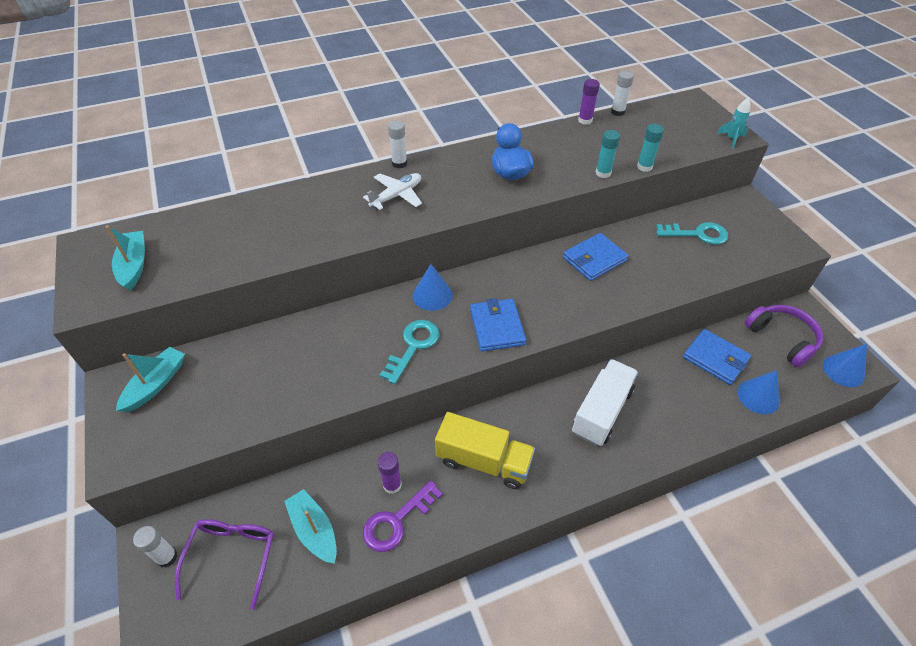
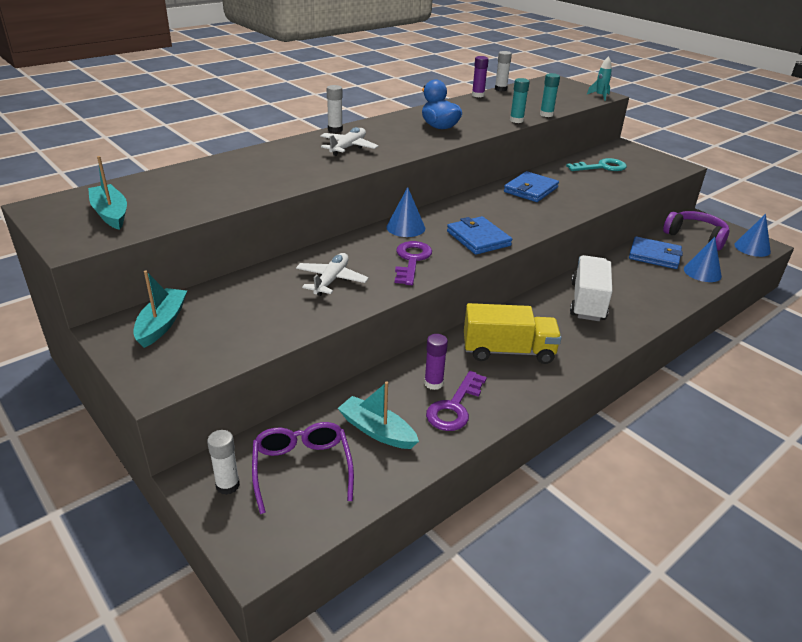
camera: 20 degrees left, 15 degrees down
turquoise key [380,320,440,384] -> purple key [395,241,432,285]
none -> white plane [296,253,369,296]

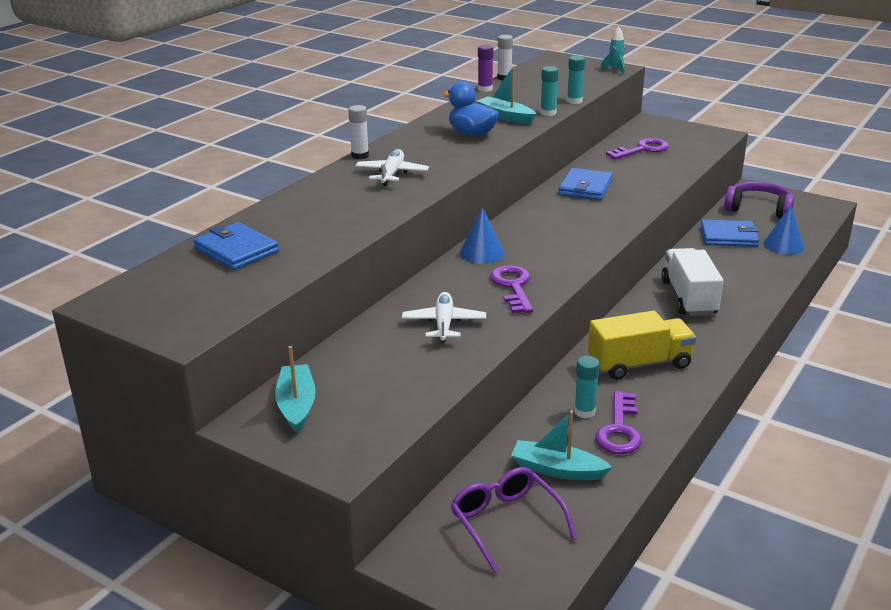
camera: 15 degrees left, 5 degrees down
turquoise boat [88,156,127,230] -> turquoise boat moved to [476,67,536,124]
white glue stick [207,430,240,495] -> none
purple glue stick [424,334,448,390] -> turquoise glue stick [574,356,600,418]
blue wallet [447,216,512,255] -> blue wallet moved to [193,222,279,270]
turquoise key [566,158,627,171] -> purple key [606,138,669,160]
blue cone [734,214,771,257] -> none

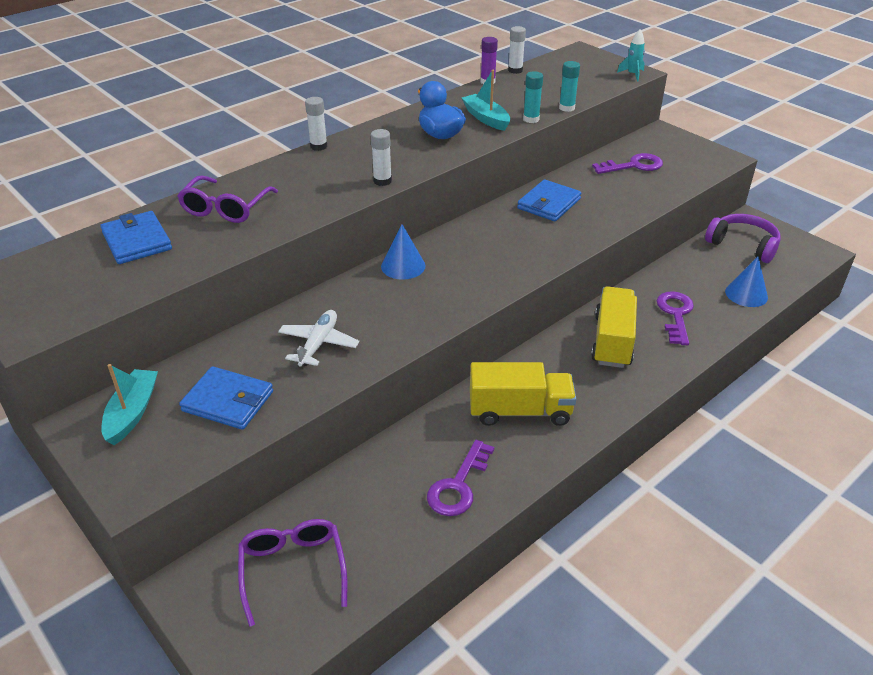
camera: 15 degrees right, 10 degrees up
white plane [355,149,429,186] -> none
purple key [490,265,533,313] -> purple key moved to [657,291,694,345]
turquoise boat [511,411,612,480] -> none
turquoise glue stick [574,356,600,418] -> none
white truck [661,248,723,316] -> yellow truck [591,286,637,368]
blue wallet [700,219,759,247] -> blue wallet moved to [179,366,273,430]
none -> purple glasses [177,176,278,223]
none -> white glue stick [371,129,392,186]

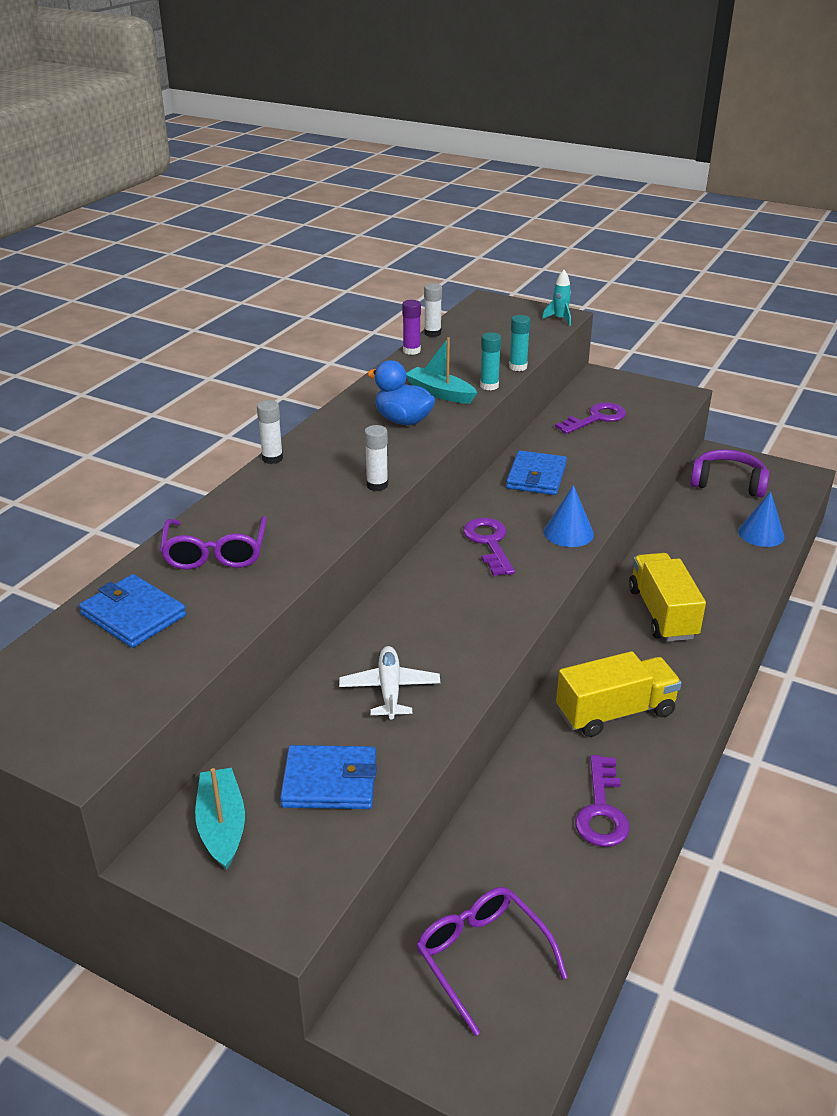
camera: 20 degrees left, 5 degrees down
blue cone [381,224,425,280] -> blue cone moved to [544,485,594,547]
purple key [657,291,694,345] -> purple key moved to [463,518,515,576]

